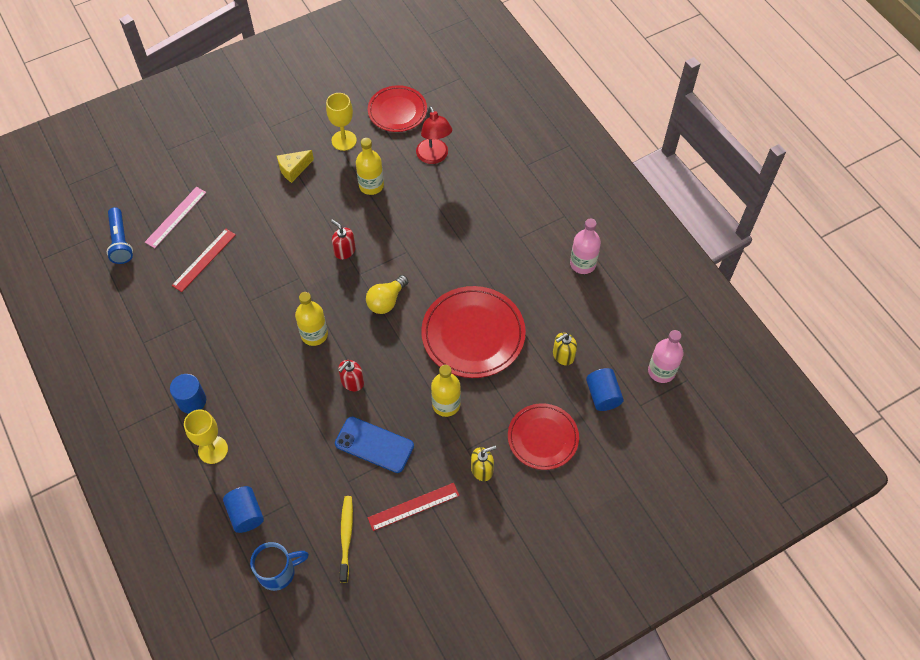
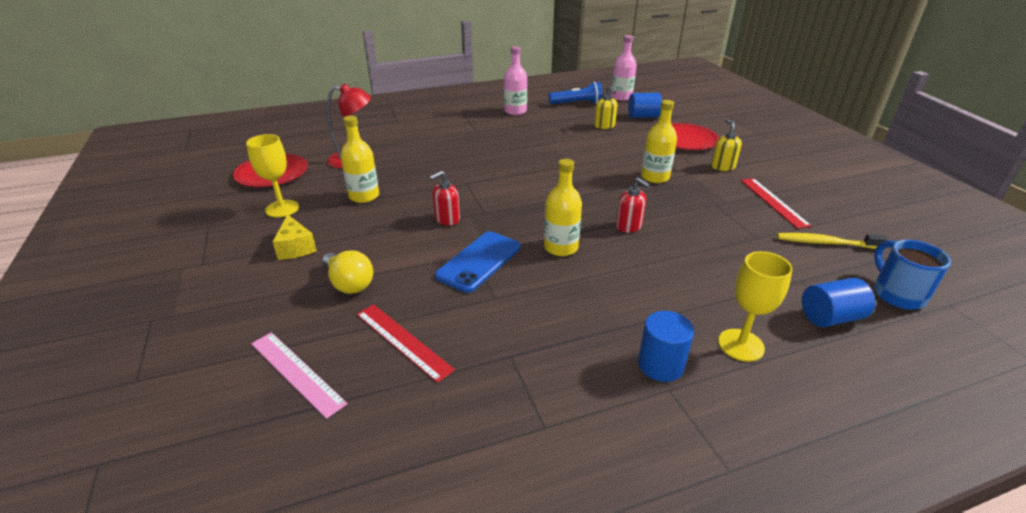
camera: 80 degrees left, 25 degrees down
blue flashlight [107,207,133,264] -> blue flashlight moved to [549,82,603,104]
blue phone [335,417,414,473] -> blue phone moved to [435,231,521,293]
yellow light bulb [366,275,408,314] -> yellow light bulb moved to [322,250,373,294]
red plate [421,286,526,378] -> none

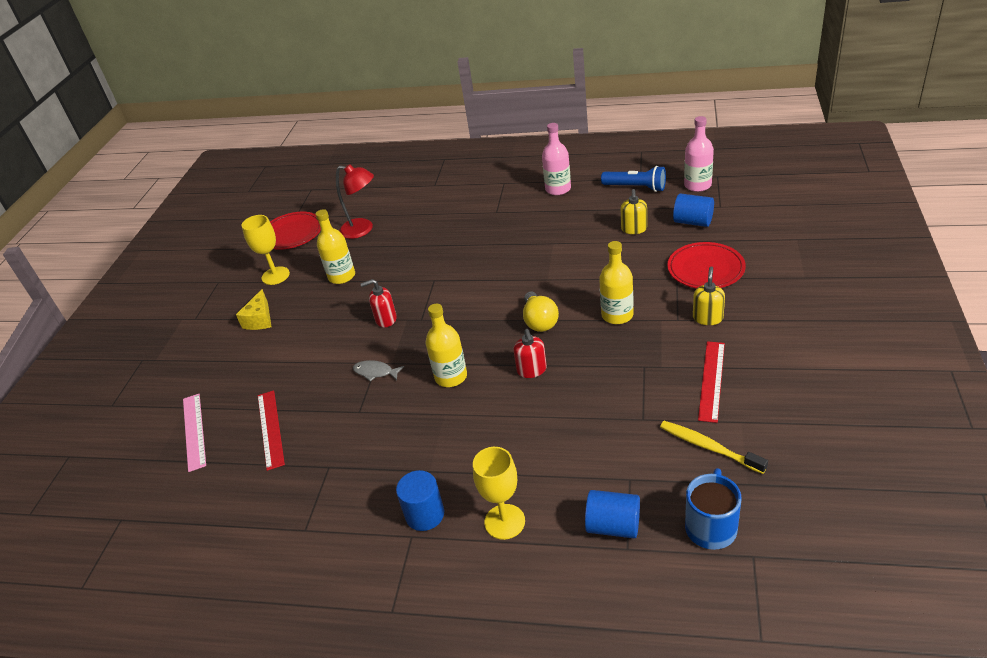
camera: 35 degrees right, 5 degrees up
yellow light bulb [322,250,373,294] -> yellow light bulb moved to [523,291,559,332]
blue phone [435,231,521,293] -> grey fish [353,360,404,382]

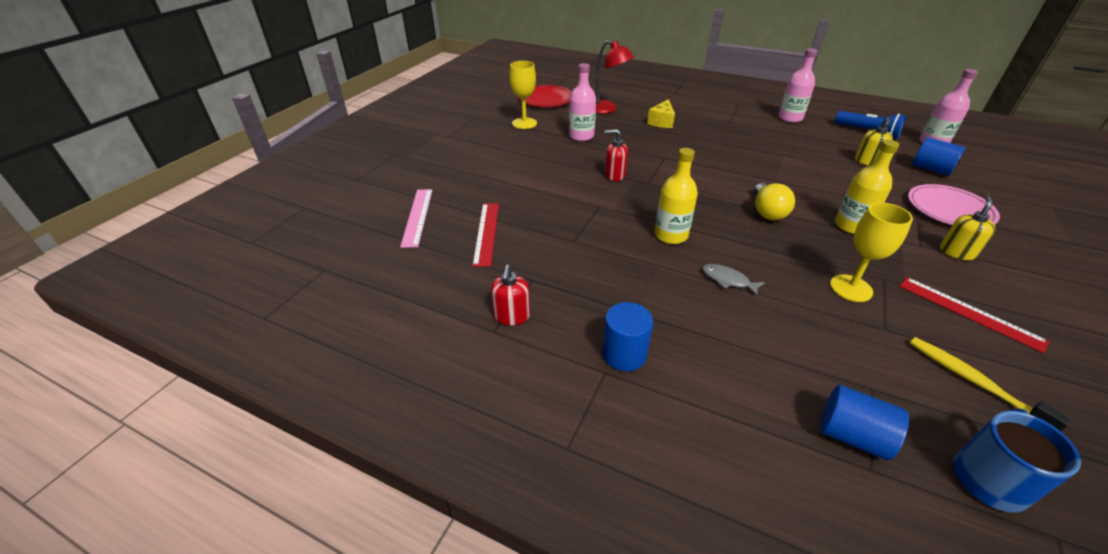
camera: 10 degrees right, 0 degrees up
yellow cheese [236,289,271,330] -> yellow cheese moved to [647,99,675,128]
yellow bottle [316,209,355,284] -> pink bottle [569,63,596,141]
grey fish [353,360,404,382] -> grey fish moved to [702,264,765,297]
yellow goblet [473,447,525,540] -> yellow goblet moved to [830,202,913,302]
red soap dispenser [513,329,547,378] -> red soap dispenser moved to [491,264,530,325]
red plate [667,242,746,288] -> pink plate [908,184,1000,225]
red ruler [698,341,725,423] -> red ruler turned 75 degrees counterclockwise [899,277,1049,353]

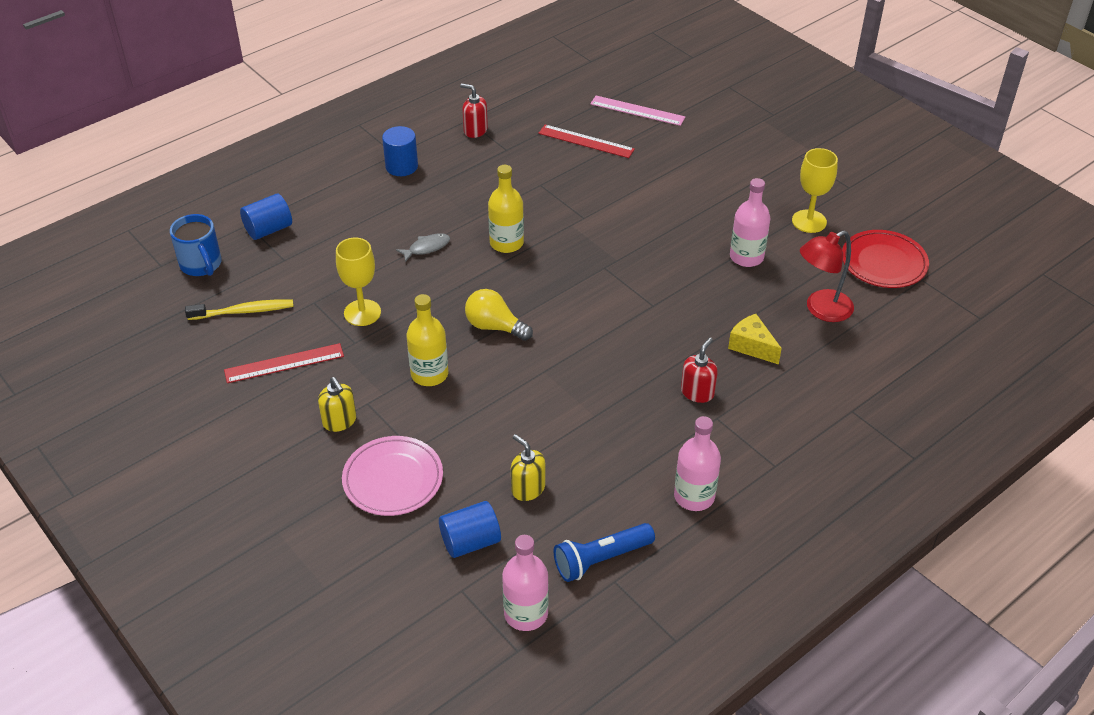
camera: 115 degrees right, 5 degrees up
red soap dispenser [605,129,628,181] -> red soap dispenser moved to [681,337,718,403]

